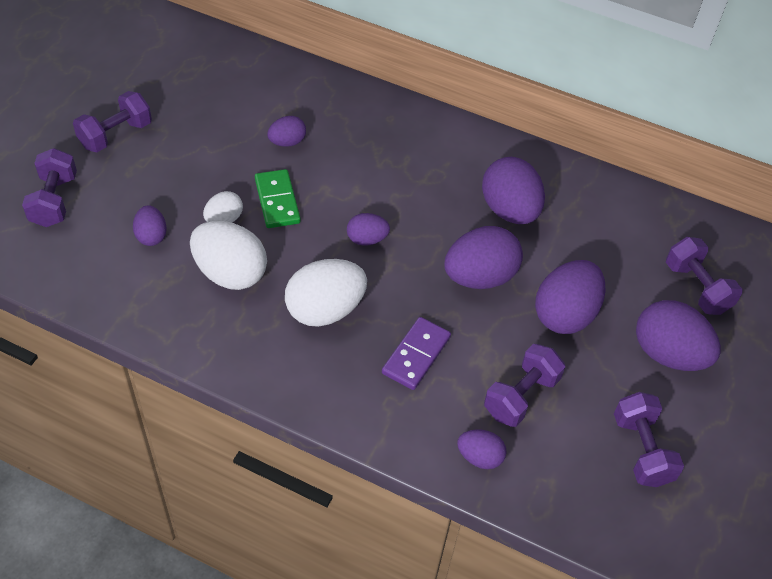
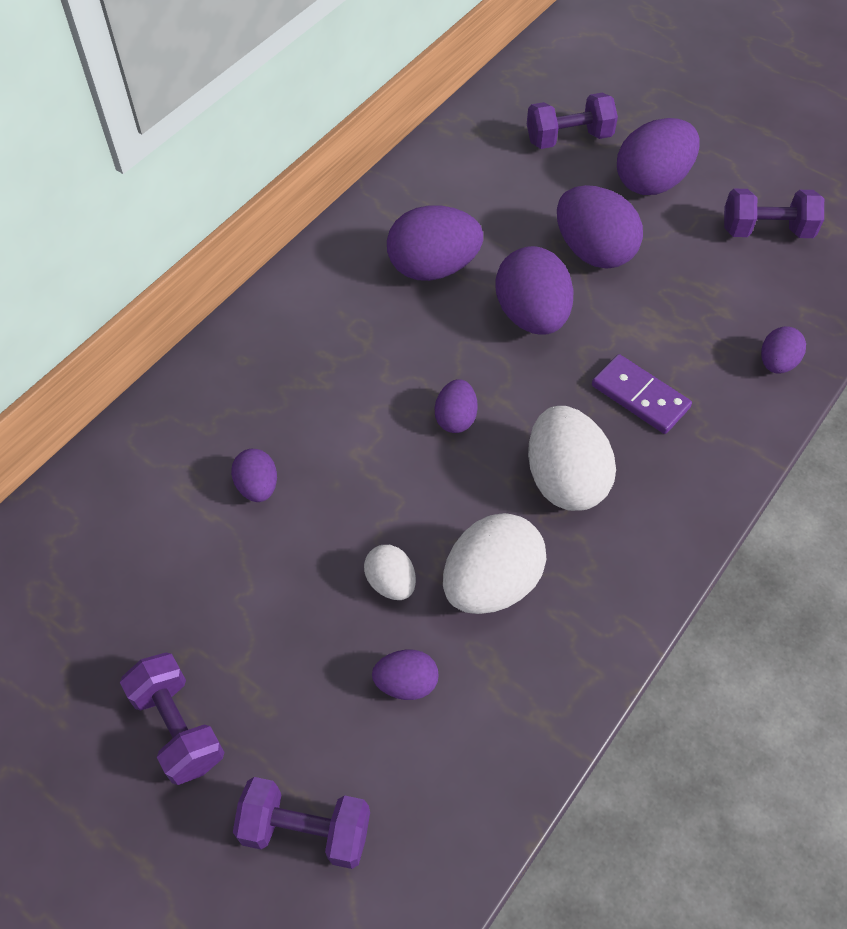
camera: 75 degrees left, 5 degrees up
green domino [255,169,301,228] -> none
purple dumbbell [484,344,565,427] -> none

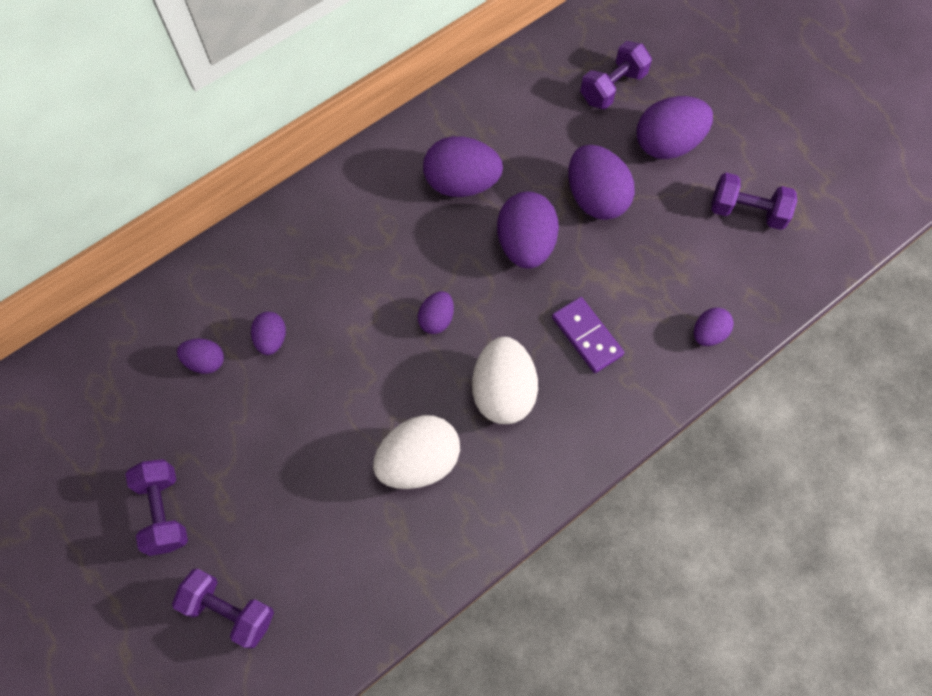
camera: 15 degrees right, 10 degrees up
white egg [364,545,416,600] -> none
purple egg [372,650,438,700] -> purple egg moved to [177,338,224,374]
purple dumbbell [527,93,618,149] -> purple dumbbell turned 45 degrees counterclockwise [580,41,652,109]

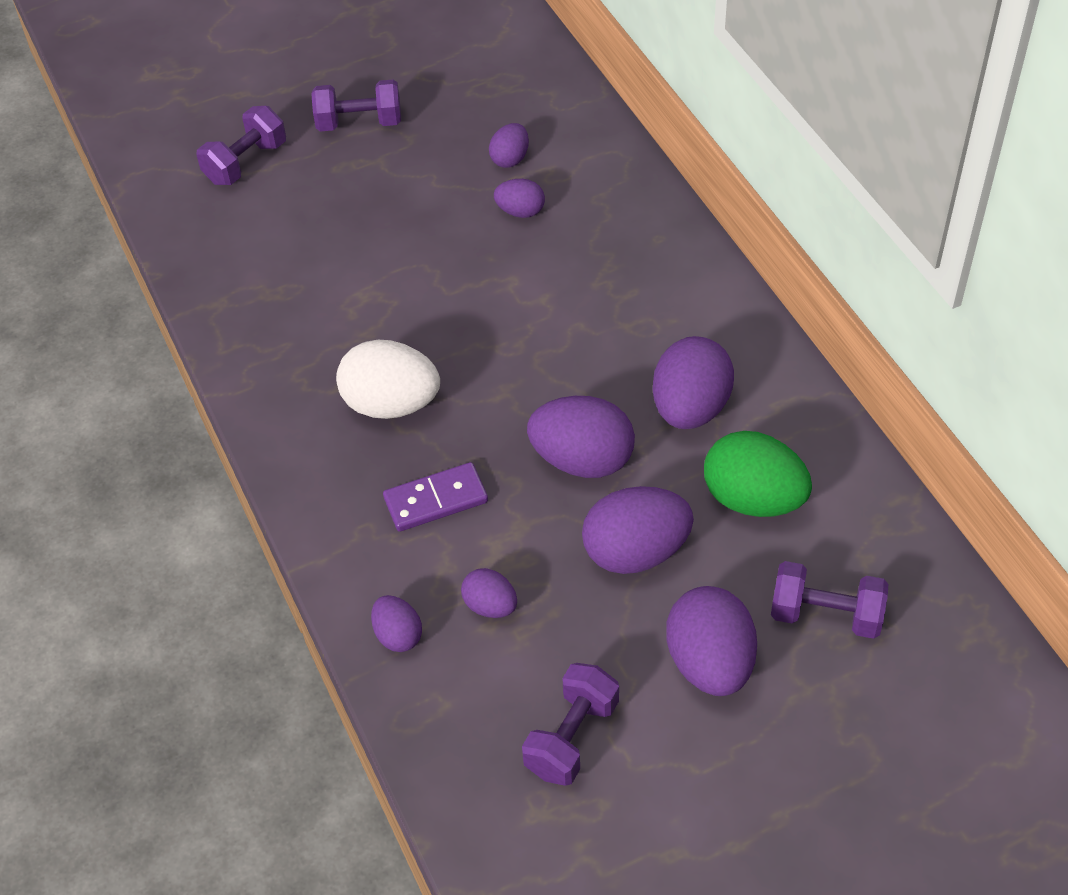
camera: 105 degrees right, 15 degrees down
white egg [373,415,460,489] -> none
purple egg [418,291,454,334] -> purple egg moved to [461,568,517,618]
purple dumbbell [580,41,652,109] -> purple dumbbell turned 45 degrees counterclockwise [771,561,888,639]
none -> green egg [704,431,812,517]

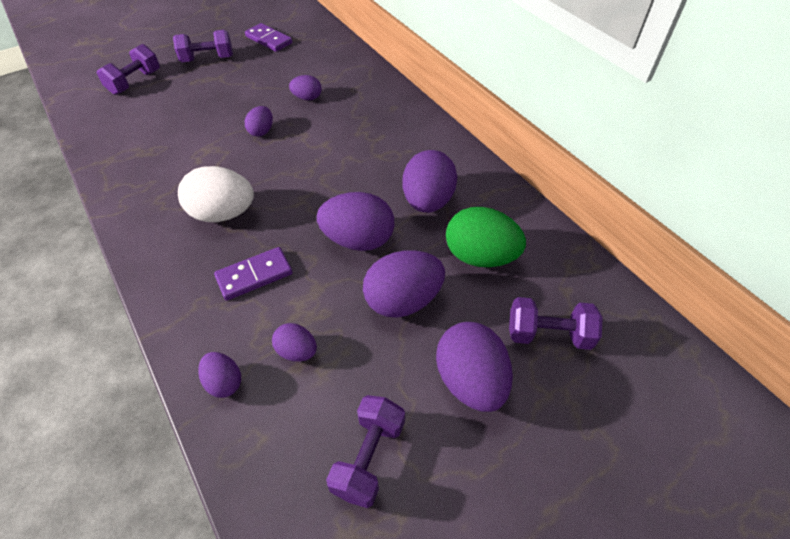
camera: 10 degrees left, 0 degrees up
purple egg [489,123,529,168] -> purple egg moved to [245,106,273,137]
none -> purple domino [245,23,292,52]

